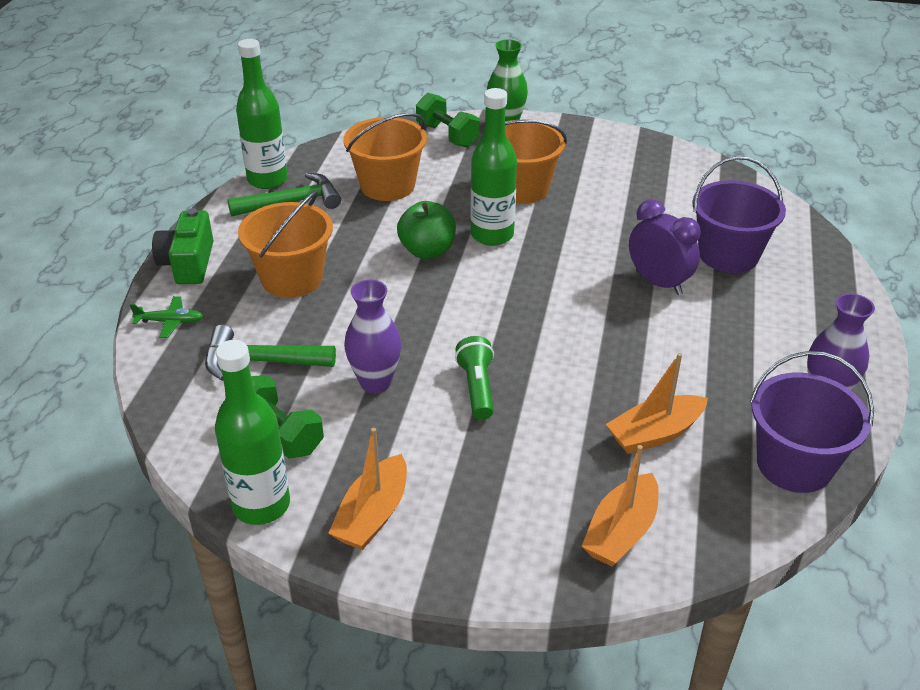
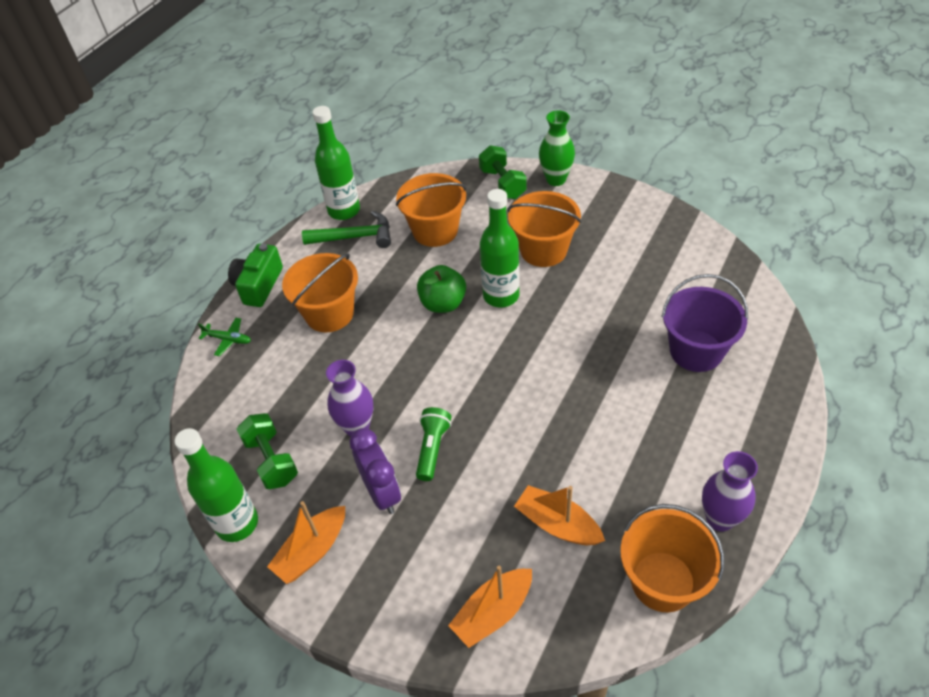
camera: 20 degrees right, 10 degrees up
green hammer [205,325,336,381] -> none
orange boat [606,353,708,454] -> orange boat turned 45 degrees clockwise [514,485,605,545]
purple clock [629,199,701,295] -> purple clock moved to [350,428,401,514]
purple bucket [750,351,874,493] -> orange bucket [620,504,724,612]

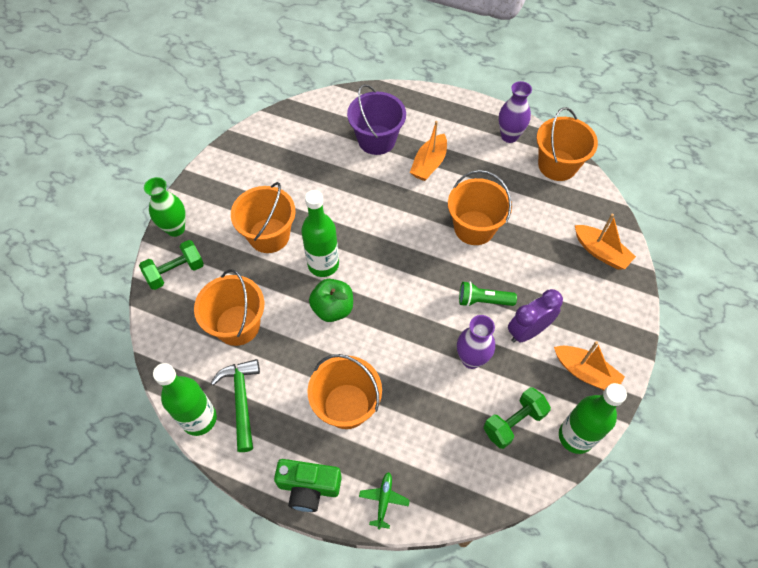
camera: 100 degrees left, 10 degrees up
orange boat [514,485,605,545] -> orange boat moved to [410,121,447,181]
none -> orange bucket [448,170,512,245]

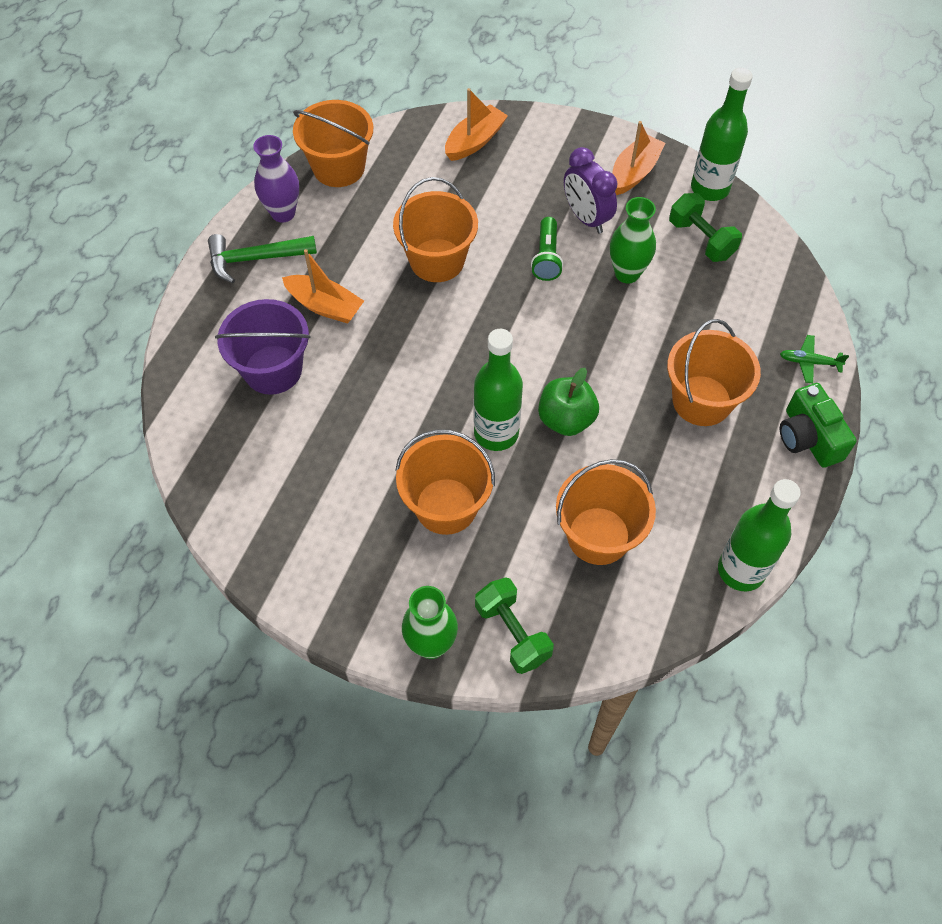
camera: 90 degrees left, 0 degrees up
green hammer [211,359,260,452] -> green hammer moved to [208,234,317,283]
green camera [274,459,342,512] -> green camera turned 150 degrees clockwise [780,383,857,468]
purple vase [457,315,495,369] -> green vase [610,197,656,283]

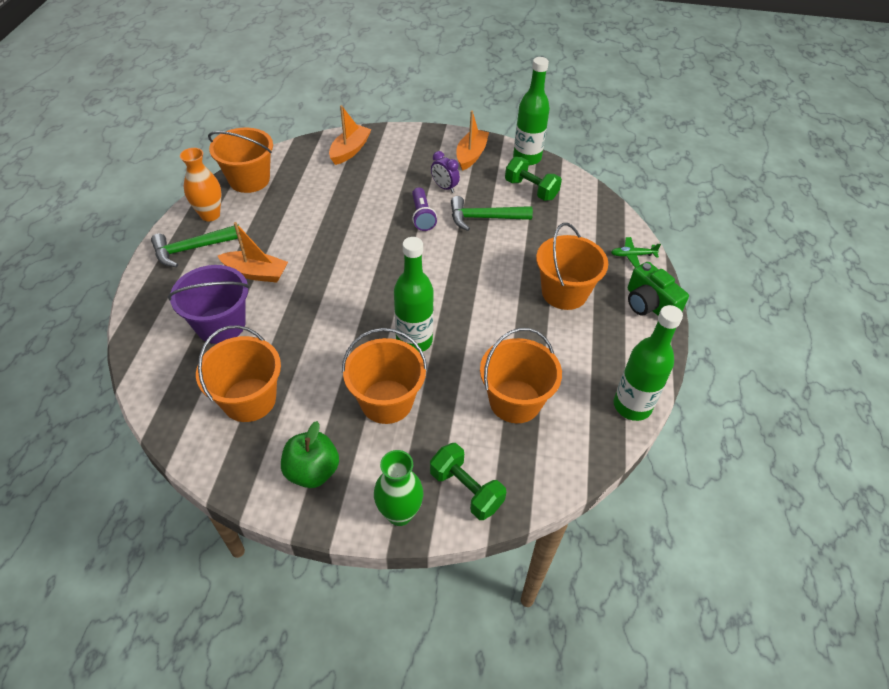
camera: 15 degrees left, 10 degrees down
purple vase [253,135,299,223] -> orange vase [180,148,221,222]
orange bucket [393,177,478,282] -> orange bucket moved to [196,325,281,422]
green flashlight [531,217,563,281] -> purple flashlight [412,187,437,231]
green apple [538,368,599,436] -> green apple moved to [281,421,339,488]
purple clock [564,147,617,233] -> purple clock [431,151,460,193], size x0.66
green vase [610,197,656,283] -> green hammer [451,196,533,231]

